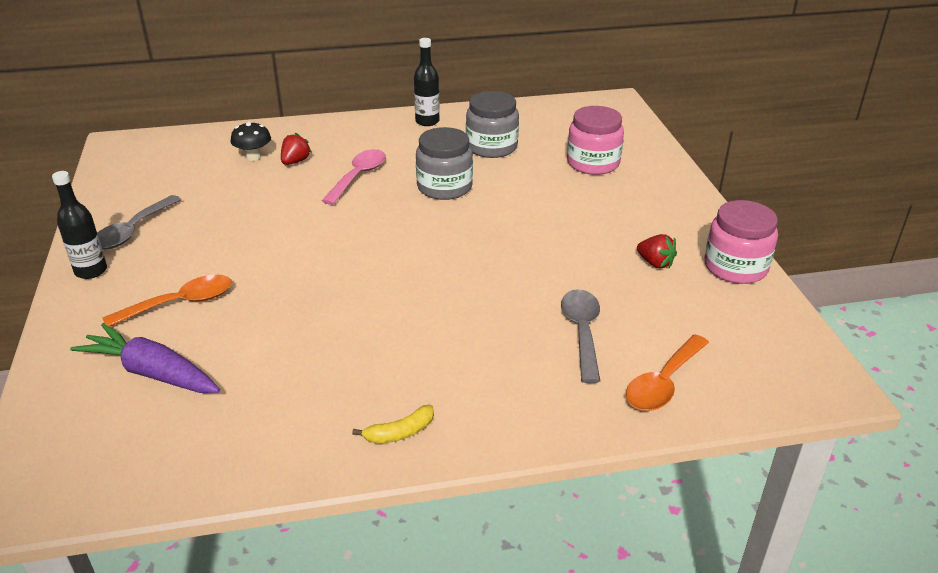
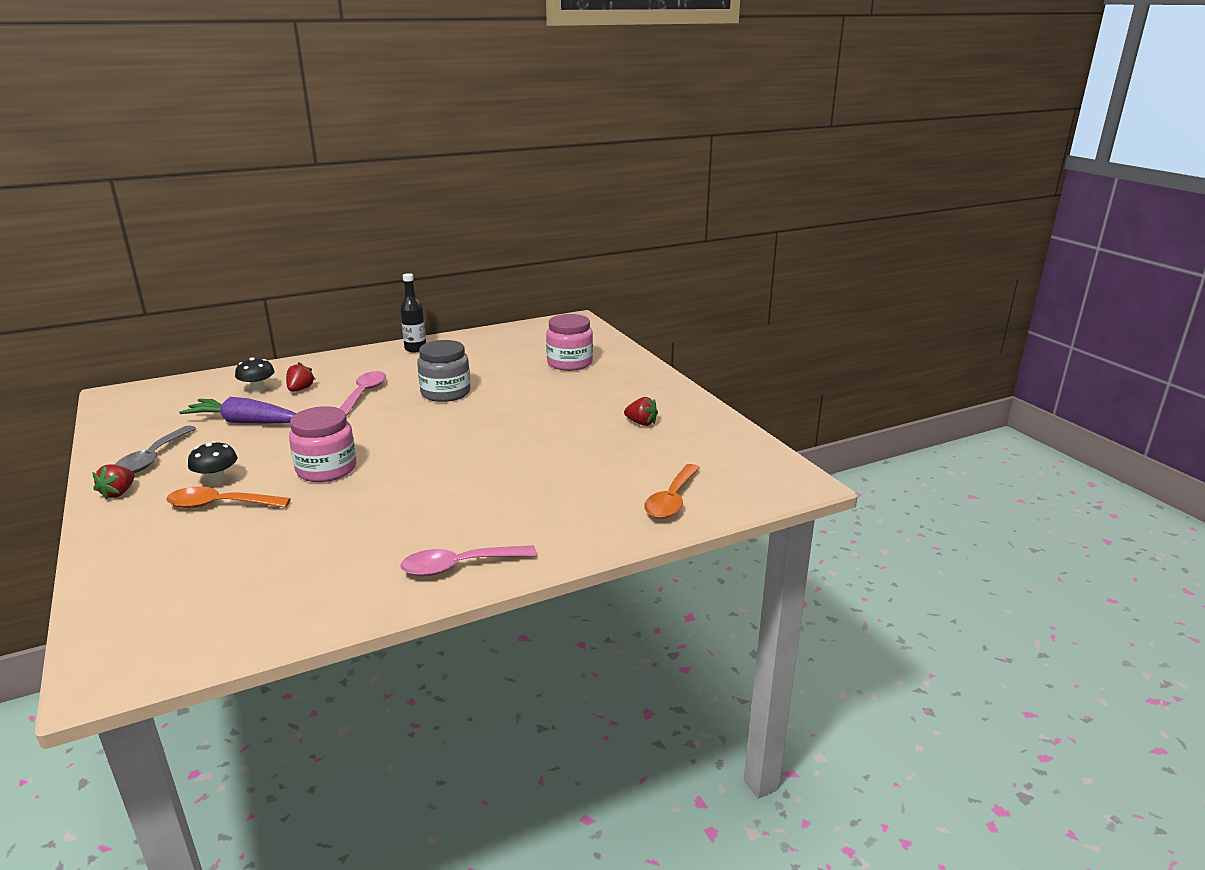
camera: 15 degrees left, 10 degrees down
black bottle [52,171,107,279] -> red strawberry [92,464,135,500]
purple carrot [70,323,220,393] -> purple carrot moved to [179,397,296,423]
orange spoon [102,274,232,327] -> orange spoon turned 135 degrees counterclockwise [166,486,291,508]
yellow banana [352,405,434,444] -> pink spoon [400,545,537,576]
grey jar [466,91,519,158] -> none
grey spoon [561,289,600,383] -> none
pink jar [705,200,778,284] -> pink jar moved to [289,406,357,482]
none -> black mushroom [188,441,237,486]

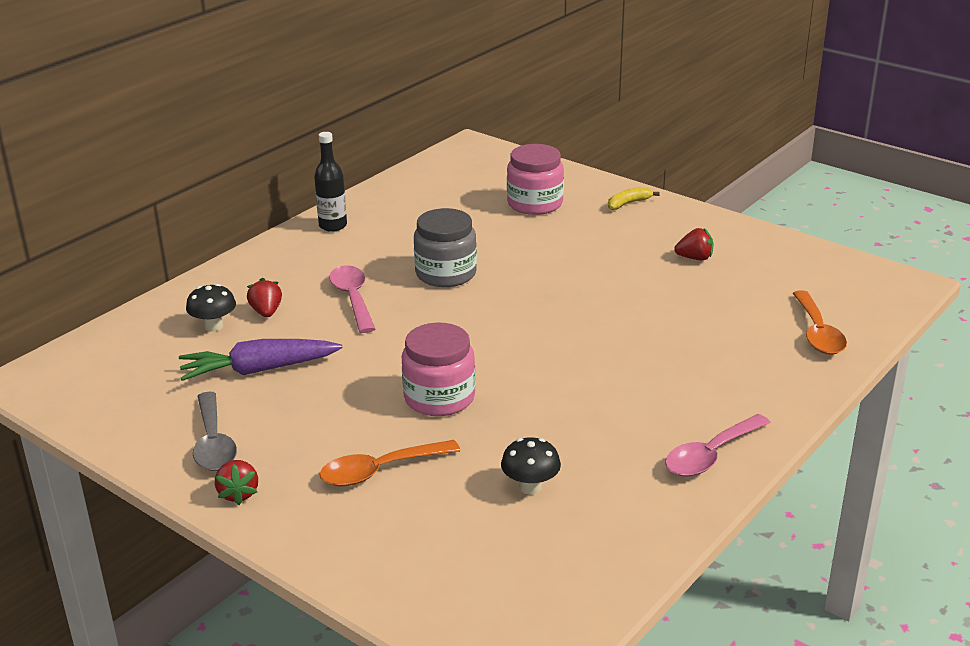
camera: 25 degrees left, 5 degrees up
black mushroom [188,441,237,486] -> black mushroom moved to [501,437,561,494]
none -> yellow banana [608,187,660,210]

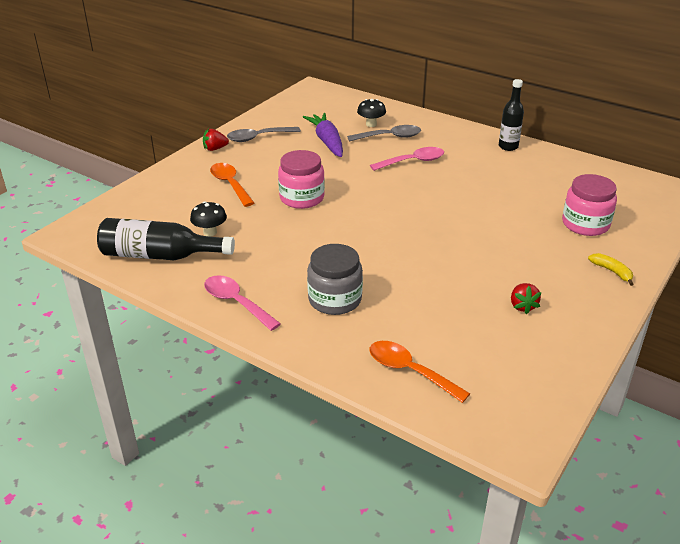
camera: 85 degrees right, 5 degrees up
red strawberry [247,278,282,317] -> grey spoon [347,125,421,142]
grey jar [414,208,477,287] -> grey jar moved to [307,244,363,315]
orange spoon [792,290,847,355] -> orange spoon turned 45 degrees clockwise [369,341,470,403]
none -> black bottle [97,218,235,260]

